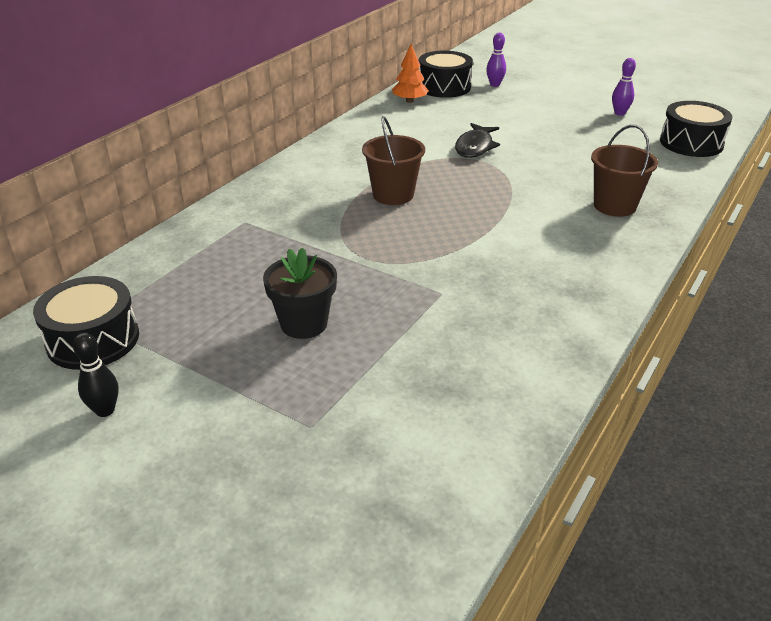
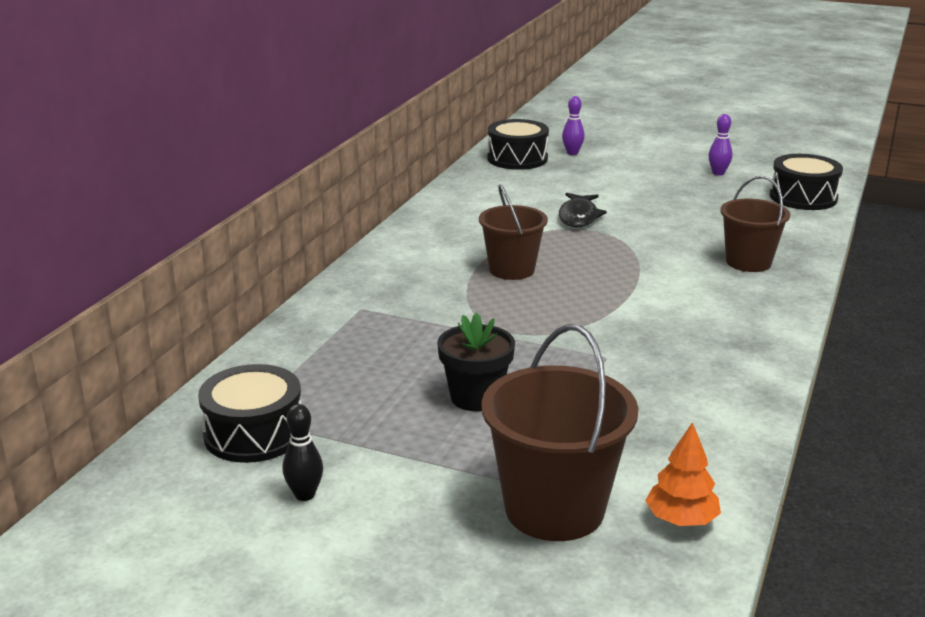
camera: 10 degrees left, 10 degrees down
orange tree [392,44,429,103] -> orange tree moved to [645,422,721,526]
none -> brown bucket [482,324,638,541]

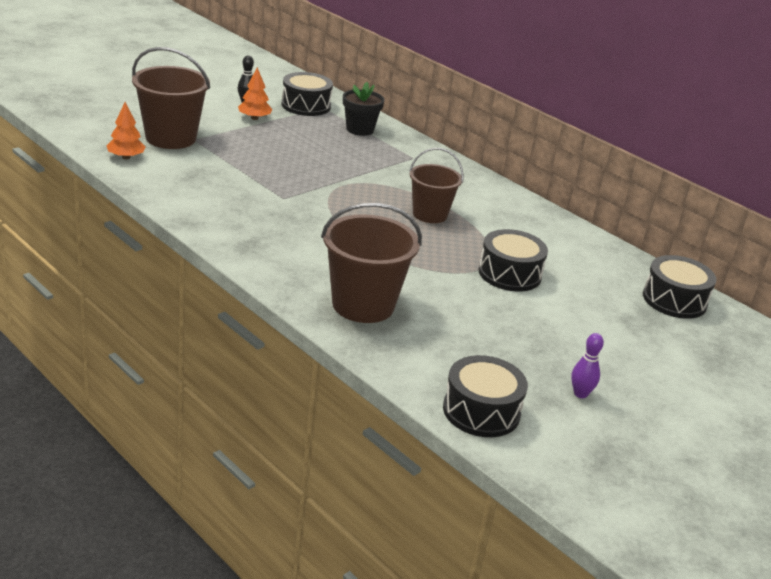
camera: 110 degrees right, 5 degrees up
black flower pot [437,313,515,411] -> black flower pot moved to [343,82,385,136]
black fish [559,193,607,227] -> black drum [478,229,548,291]
purple bowling pin [562,96,585,155] -> none
brown bucket [720,176,790,272] -> brown bucket [321,203,422,323], size x1.53
none -> orange tree [238,67,273,120]

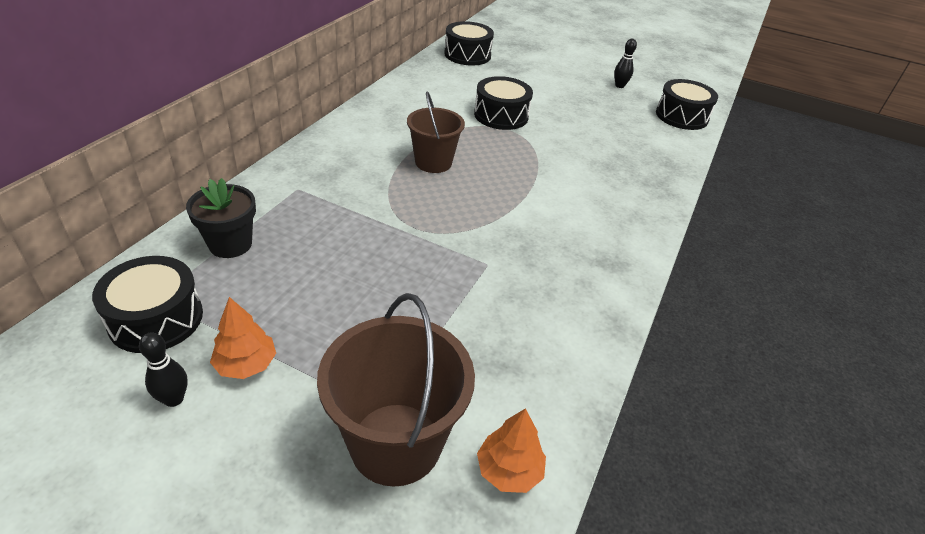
camera: 110 degrees left, 10 degrees up
brown bucket [321,203,422,323] -> none
purple bowling pin [571,333,604,398] -> black bowling pin [614,39,637,88]

